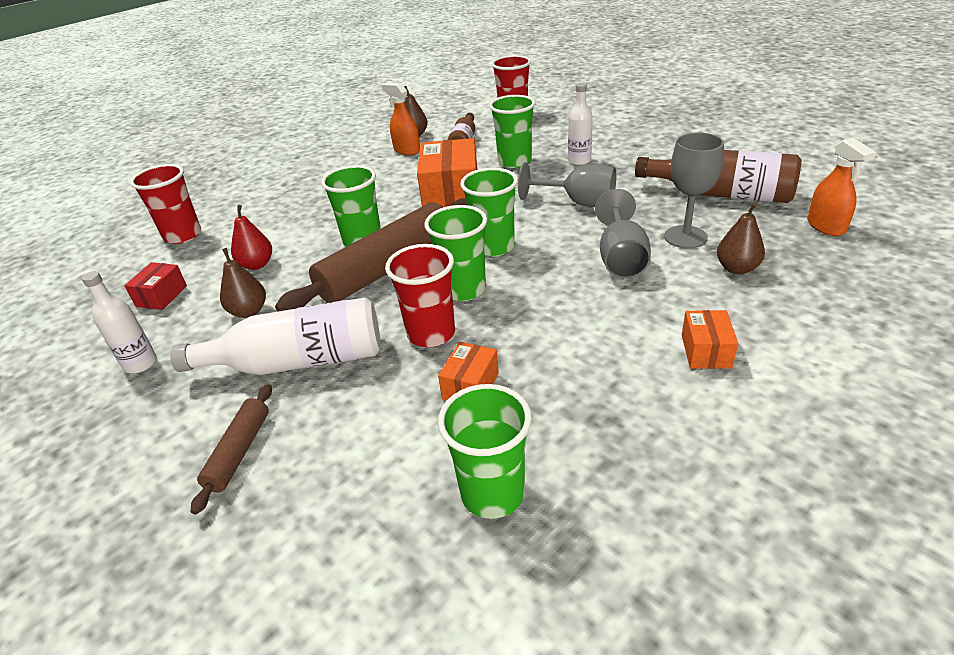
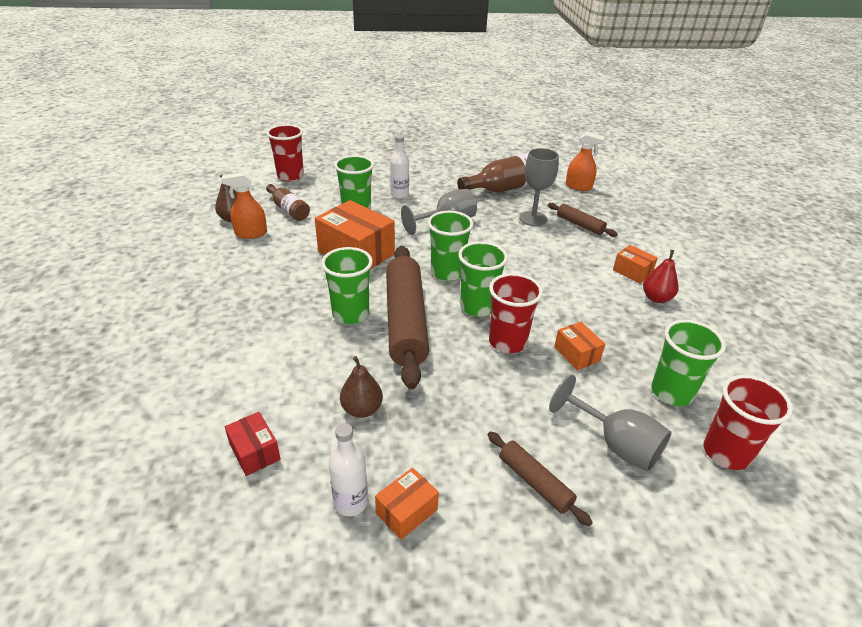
camera: 55 degrees left, 0 degrees up
red cup [130,164,201,244] -> red cup moved to [703,375,793,470]
white bottle [170,297,381,375] -> none
red pear [231,205,272,270] -> red pear moved to [643,250,679,303]
grey goblet [595,189,651,278] -> grey goblet moved to [549,374,672,472]
brown pear [717,202,765,274] -> brown rolling pin [548,203,618,237]
none -> orange box [375,468,439,540]

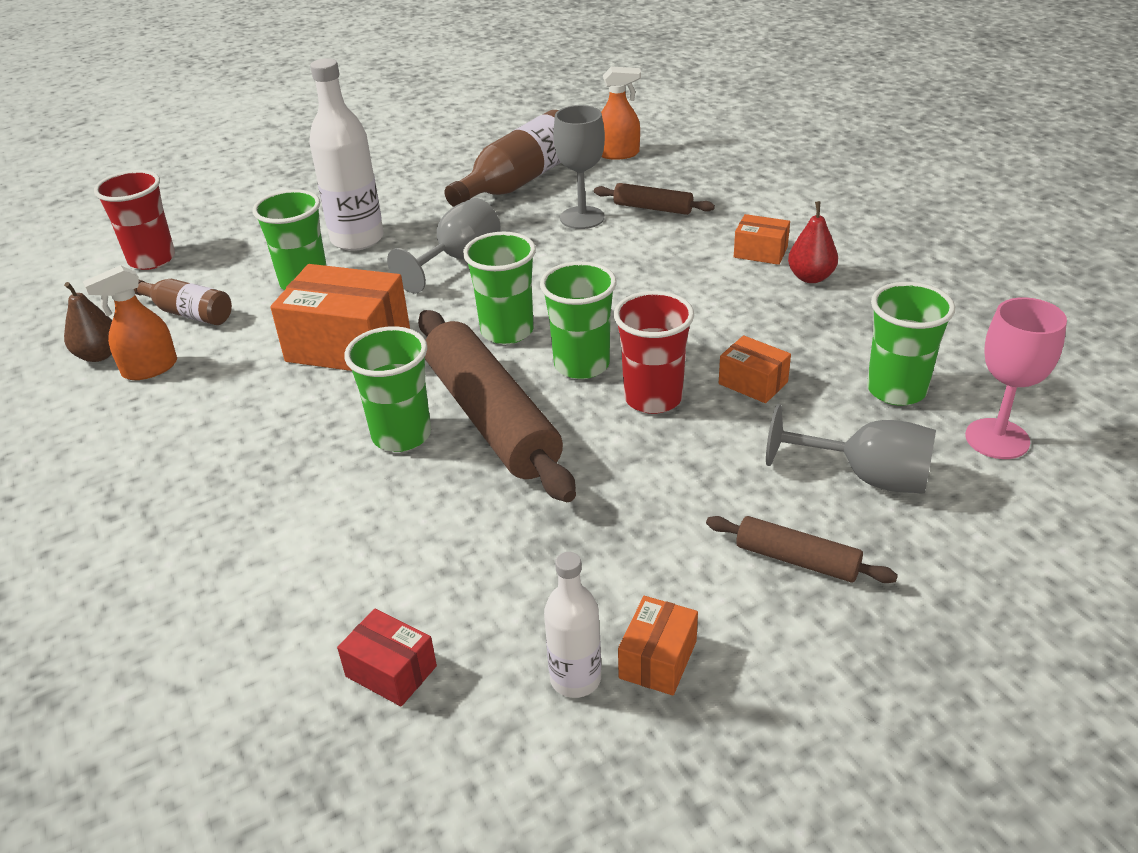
camera: 20 degrees left, 0 degrees up
brown pear [340,356,383,418] -> none
white bottle [390,135,409,199] -> white bottle [309,58,384,251], size x1.74
red cup [703,375,793,470] -> pink goblet [965,297,1067,459]

